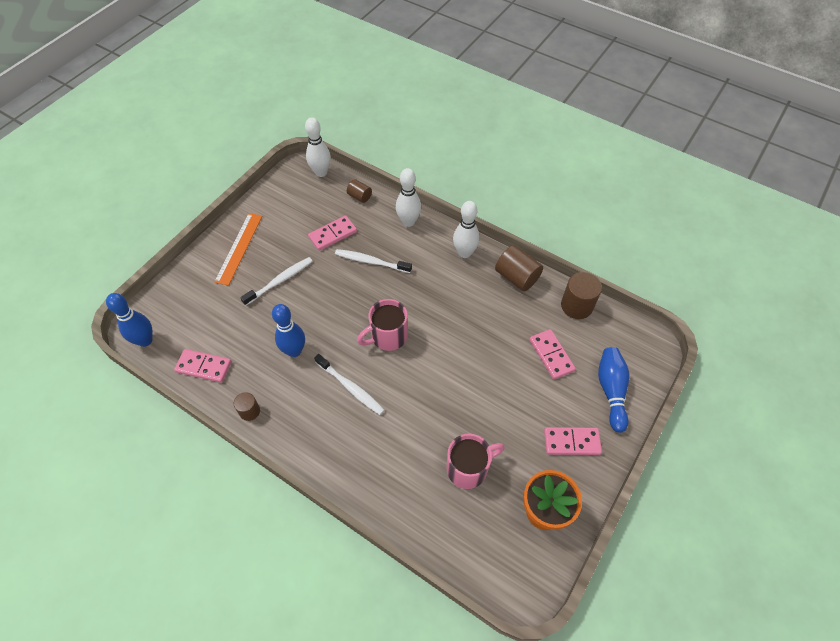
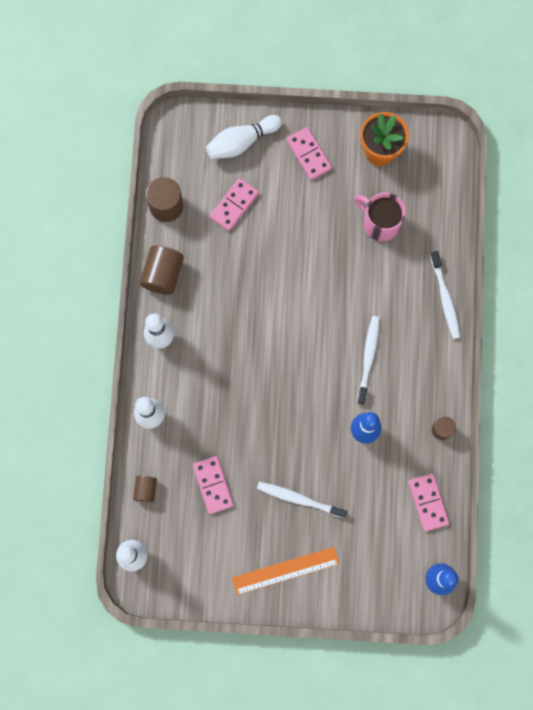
camera: 120 degrees left, 20 degrees up
pink domino [308,215,357,251] -> pink domino turned 45 degrees clockwise [193,456,234,514]
white toothbrush [335,249,412,273] -> white toothbrush moved to [430,251,460,339]
pink mug [357,299,408,351] -> none
blue bowling pin [598,347,630,433] -> white bowling pin [206,115,282,159]

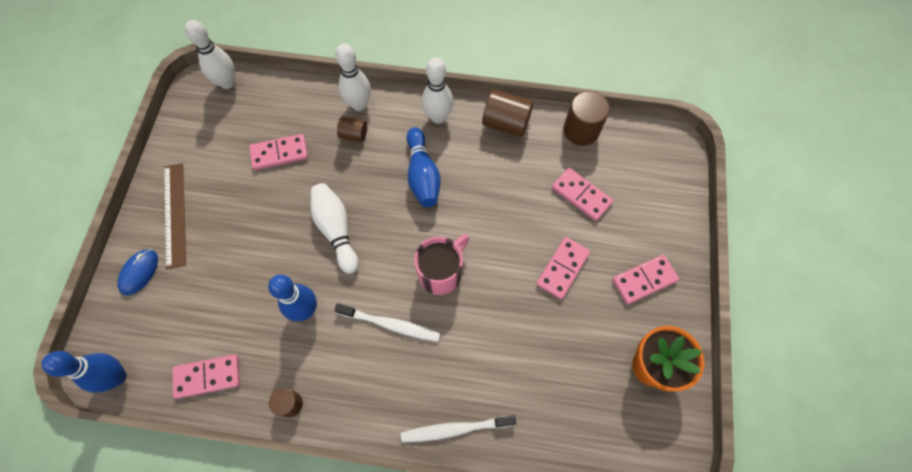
camera: 95 degrees right, 10 degrees down
brown cylinder [133,476,157,503] -> brown cylinder moved to [337,117,367,142]
white bowling pin [206,115,282,159] -> white bowling pin moved to [311,183,359,274]
orange ruler [232,547,339,595] -> brown ruler [164,163,186,269]
white toothbrush [257,482,347,518] -> none
pink mug [354,192,406,241] -> pink mug moved to [414,234,469,295]
none -> blue mouse [118,249,158,296]
none -> blue bowling pin [406,127,441,207]
none -> pink domino [536,237,590,299]

